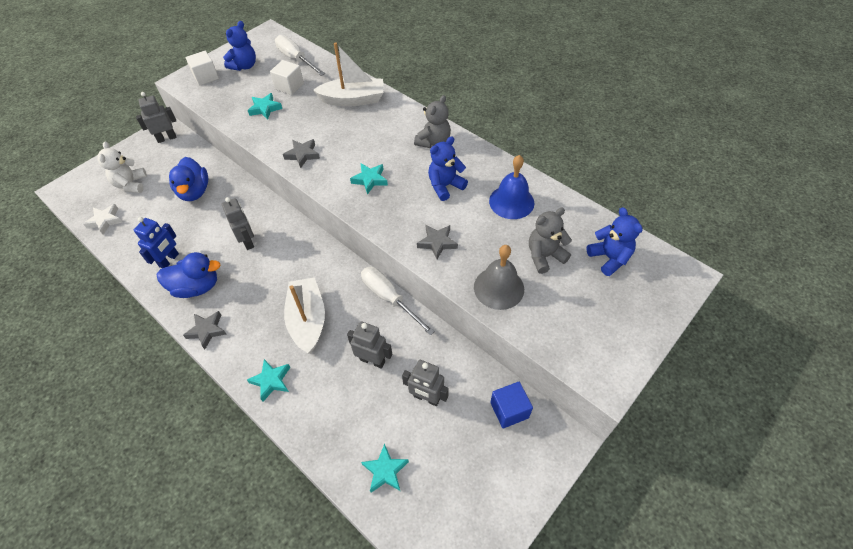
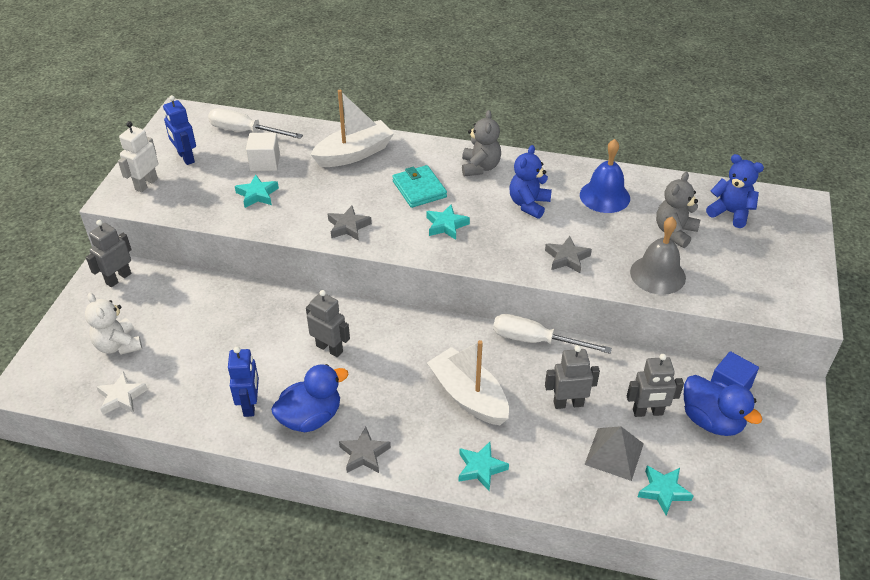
camera: 30 degrees left, 10 degrees down
blue duck [169,157,208,201] -> blue duck moved to [684,375,763,436]
white cube [186,51,219,86] -> white robot [118,121,158,192]
blue teddy bear [223,21,256,71] -> blue robot [163,95,196,165]
none -> turquoise wallet [392,165,447,208]
none -> grey pyramid [584,426,644,481]

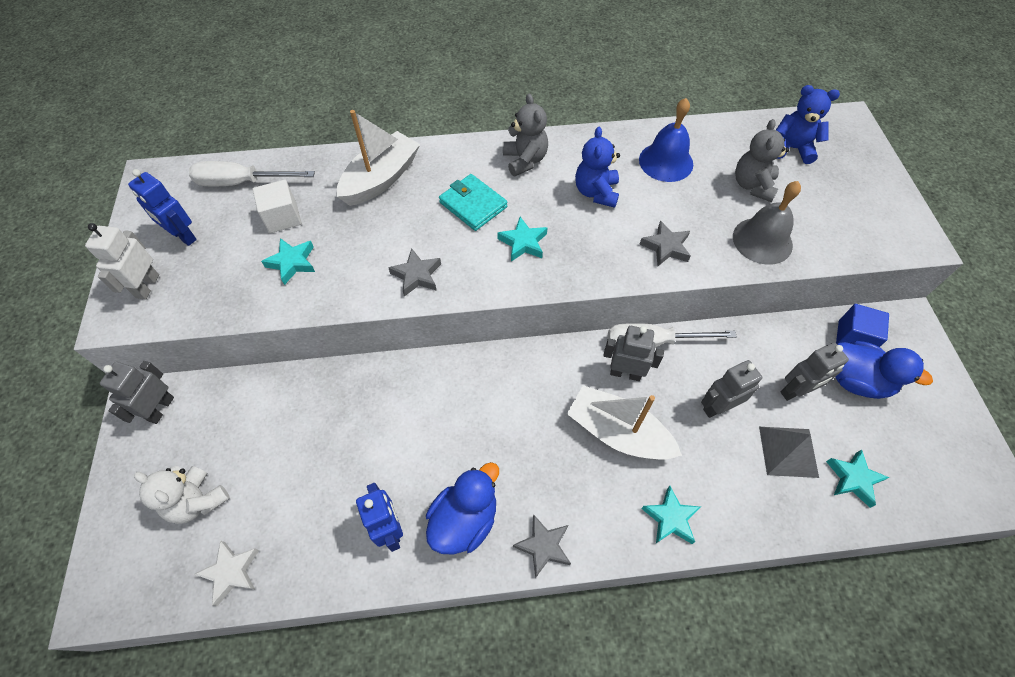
camera: 20 degrees left, 15 degrees up
grey robot [306,290,350,357] -> grey robot moved to [603,326,664,381]

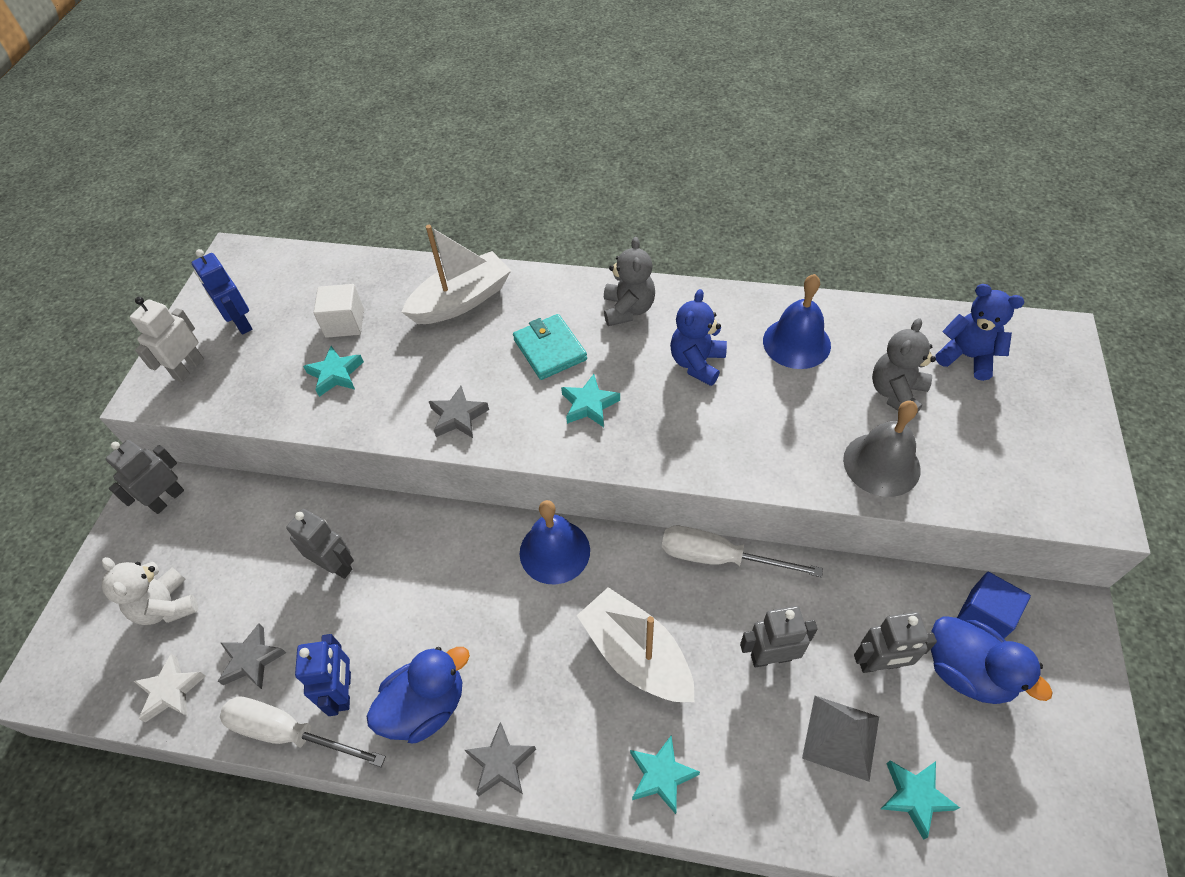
camera: 20 degrees right, 5 degrees down
white screwdriver [189,161,315,186] -> white screwdriver moved to [220,696,386,767]
grey robot [603,326,664,381] -> grey robot moved to [286,509,354,579]
grey star [639,221,691,266] -> grey star moved to [218,623,286,689]
none -> blue bell [520,500,590,584]

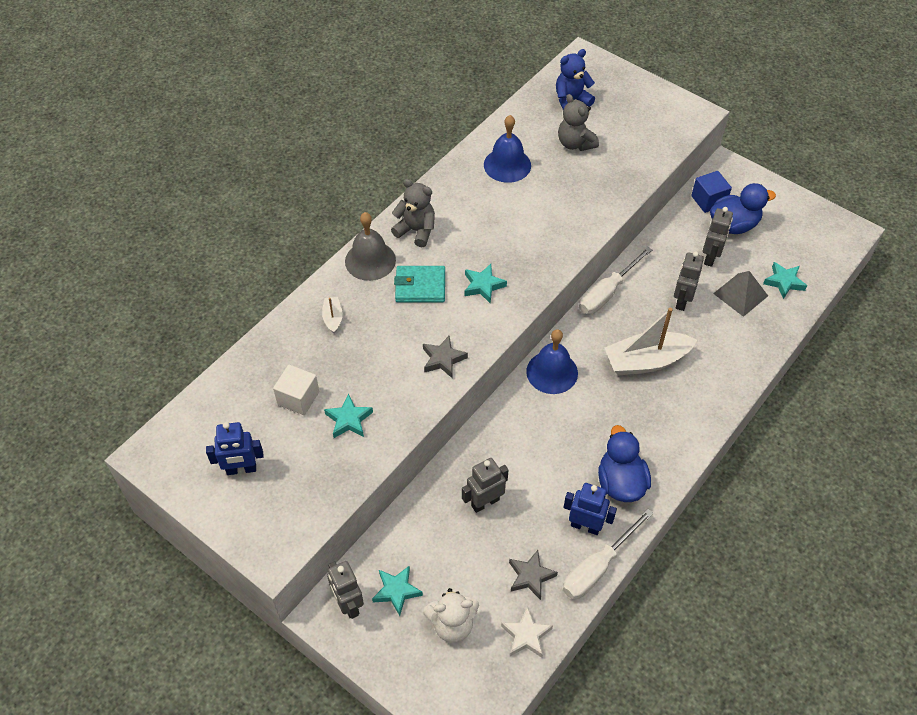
camera: 65 degrees left, 0 degrees up
white robot [130,297,204,382] -> none
white boat [402,225,511,324] -> white boat [322,297,343,334], size x0.45
grey star [465,722,536,797] -> none
turquoise star [630,736,700,814] -> turquoise star moved to [372,566,423,616]
blue teddy bear [670,289,727,386] -> none
grey bell [843,401,921,497] -> grey bell moved to [345,212,396,281]

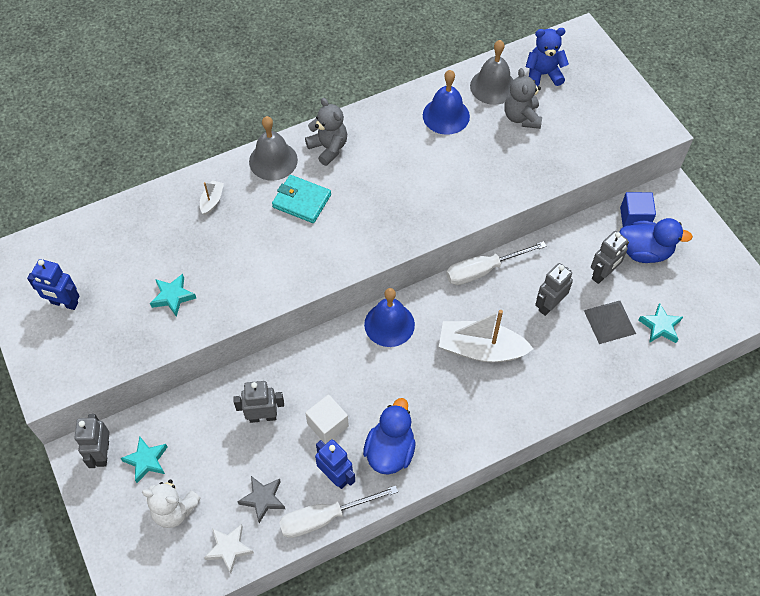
camera: 25 degrees right, 5 degrees up
white cube [273,364,319,415] -> white cube moved to [305,394,349,444]
grey star [423,336,468,378] -> none
turquoise star [464,264,507,304] -> none
none -> grey bell [470,40,514,105]

